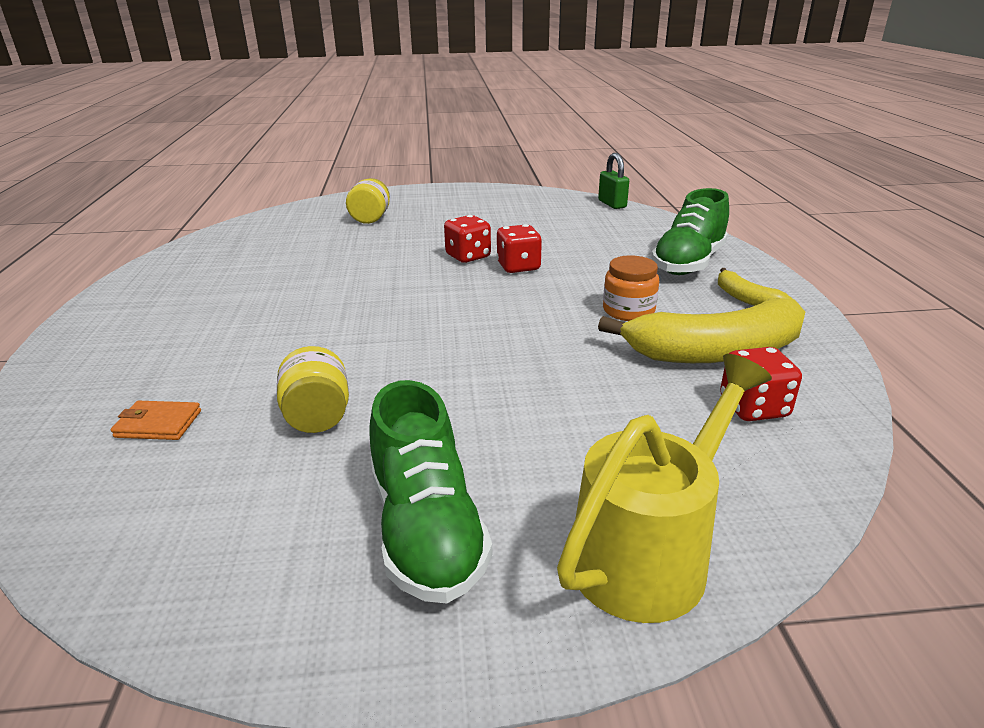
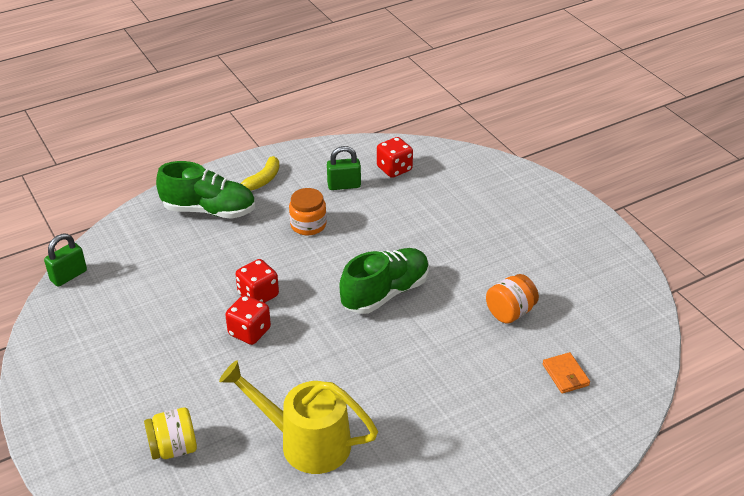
camera: 115 degrees left, 10 degrees up
yellow jar [277,346,349,433] -> orange jar [486,274,539,323]
green shoe [369,380,493,603] -> green shoe moved to [340,248,429,314]
yellow watering can [557,354,772,623] -> yellow watering can moved to [219,361,378,474]
yellow banana [598,299,805,363] -> green padlock [327,146,361,190]

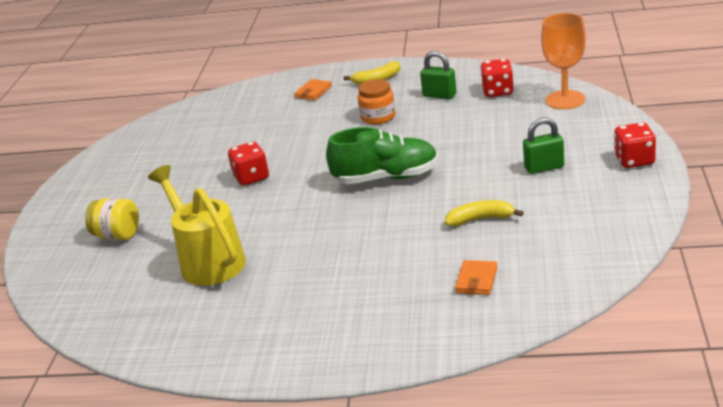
camera: 40 degrees right, 10 degrees down
green padlock [44,234,87,287] -> green padlock moved to [523,117,564,174]
green shoe [156,161,255,219] -> orange wallet [294,79,332,101]
red dice [236,259,279,303] -> red dice moved to [614,122,656,168]
orange jar [486,274,539,323] -> yellow banana [445,200,524,226]
none -> orange goblet [541,13,586,109]

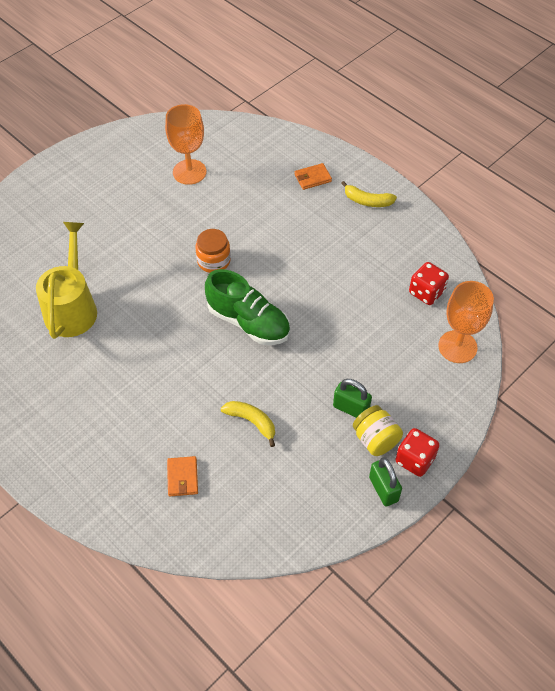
camera: 35 degrees right, 25 degrees up
yellow jar [85,198,139,240] -> yellow jar moved to [353,405,403,456]
red dice [228,142,269,186] -> none
orange jar [357,79,396,124] -> orange jar moved to [195,229,231,273]
green padlock [420,51,457,99] -> green padlock moved to [369,457,402,506]
orange wallet [455,260,498,295] -> orange wallet turned 60 degrees counterclockwise [167,456,198,496]
none -> orange goblet [165,104,206,185]

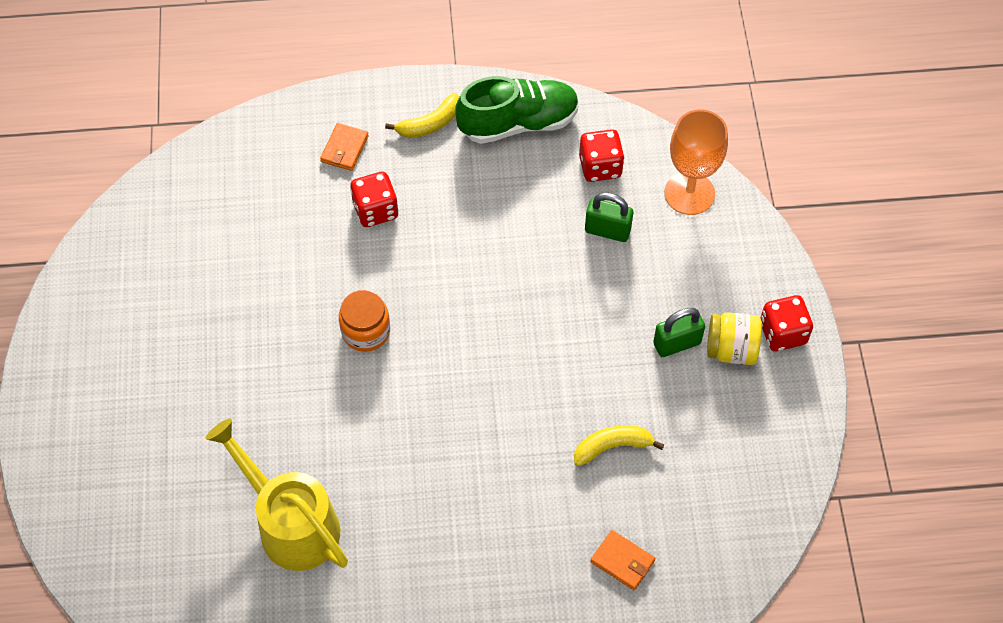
camera: 50 degrees left, 5 degrees up
orange goblet [165,104,206,185] -> none
green shoe [205,269,290,345] -> green shoe moved to [455,76,579,144]
green padlock [369,457,402,506] -> green padlock moved to [585,193,633,242]
none -> red dice [350,172,399,227]

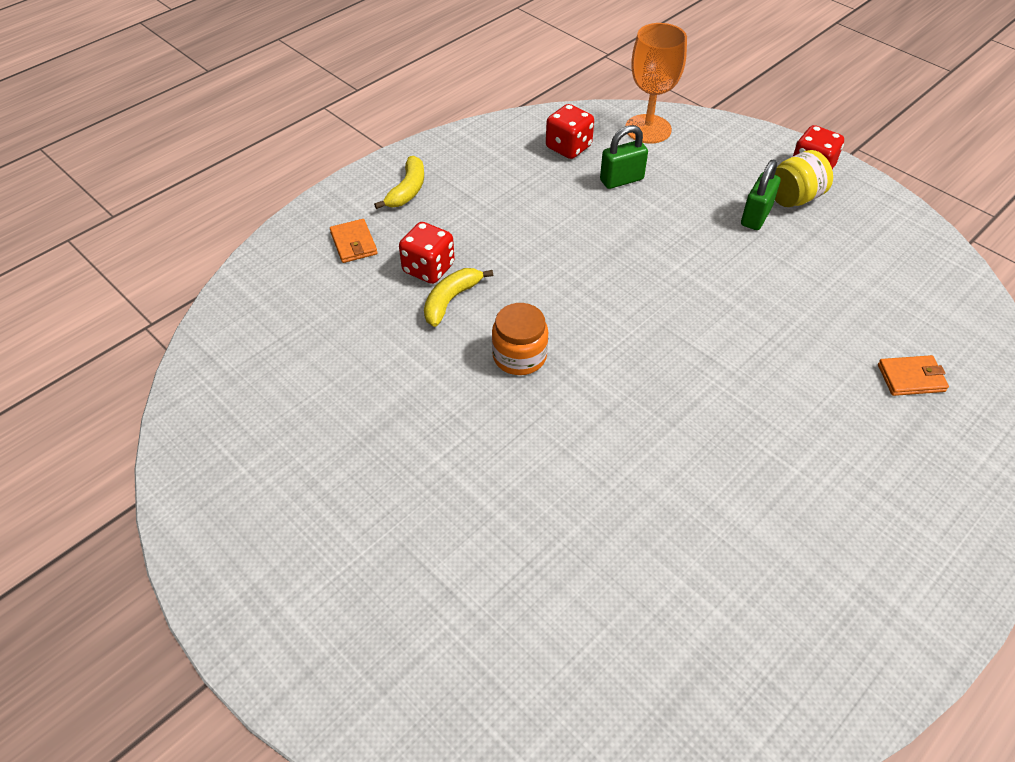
camera: 40 degrees left, 10 degrees down
yellow watering can [206,419,348,571] -> none
green shoe [455,76,579,144] -> none
yellow banana [574,425,664,466] -> yellow banana moved to [424,268,493,327]

